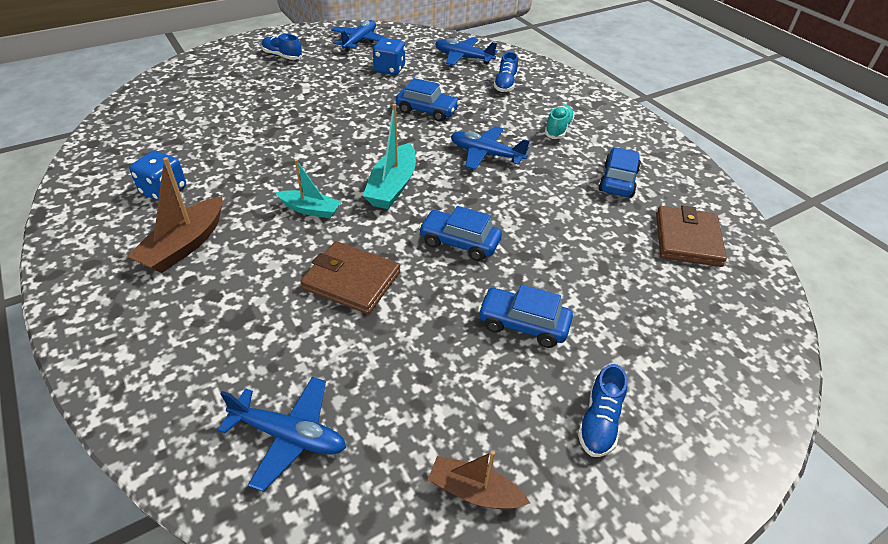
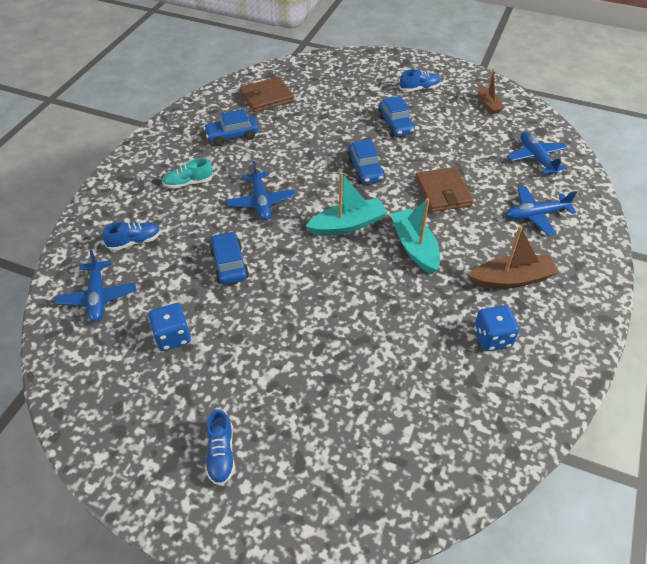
camera: 125 degrees left, 5 degrees up
turquoise boat [276,159,341,218] -> turquoise boat [391,198,440,274], size x1.55
blue plane [331,20,386,52] -> blue plane moved to [506,186,577,236]

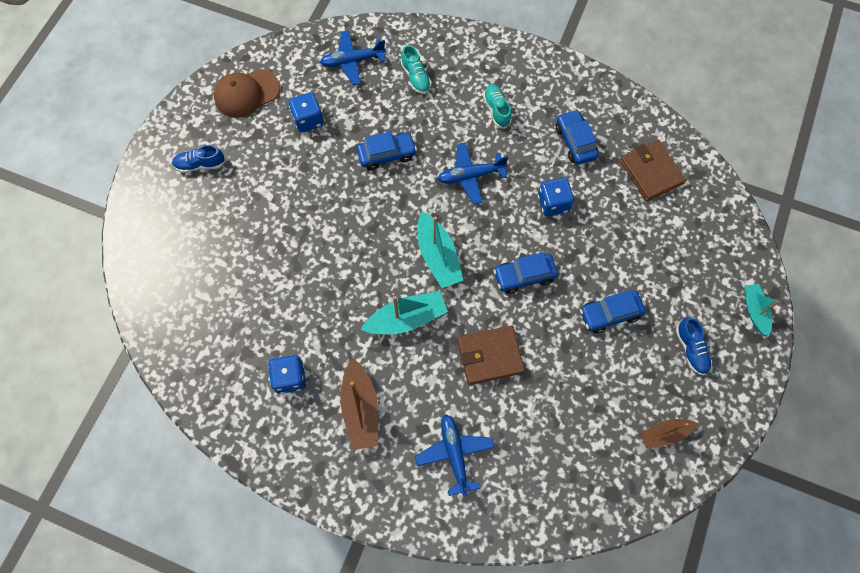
camera: 90 degrees right, 20 degrees up
blue shoe [103,222,161,251] -> turquoise shoe [401,45,431,94]
blue plane [507,132,568,175] -> none
none -> brown cap [214,69,280,118]
none -> blue dice [538,178,574,217]
none -> turquoise boat [744,284,779,337]

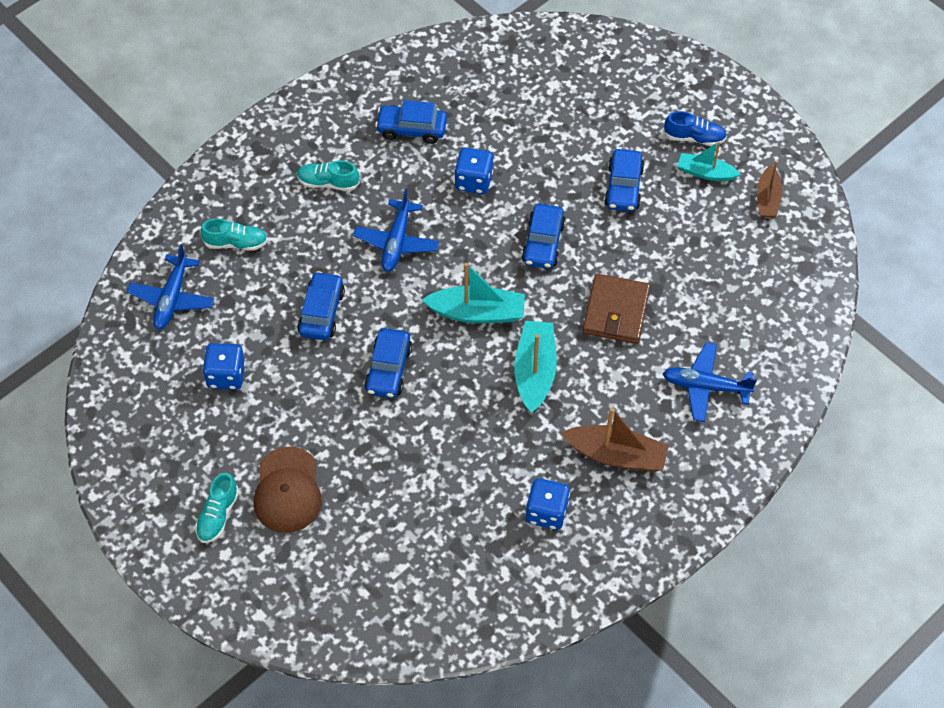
camera: 65 degrees left, 10 degrees down
blue shoe [172,145,226,173] -> turquoise shoe [195,473,239,543]
brown cap [214,69,280,118] -> brown cap moved to [254,446,322,533]
brown wallet [619,140,686,201] -> none
turquoise boat [744,284,779,337] -> turquoise boat moved to [678,141,741,181]
none -> blue car [364,328,412,398]

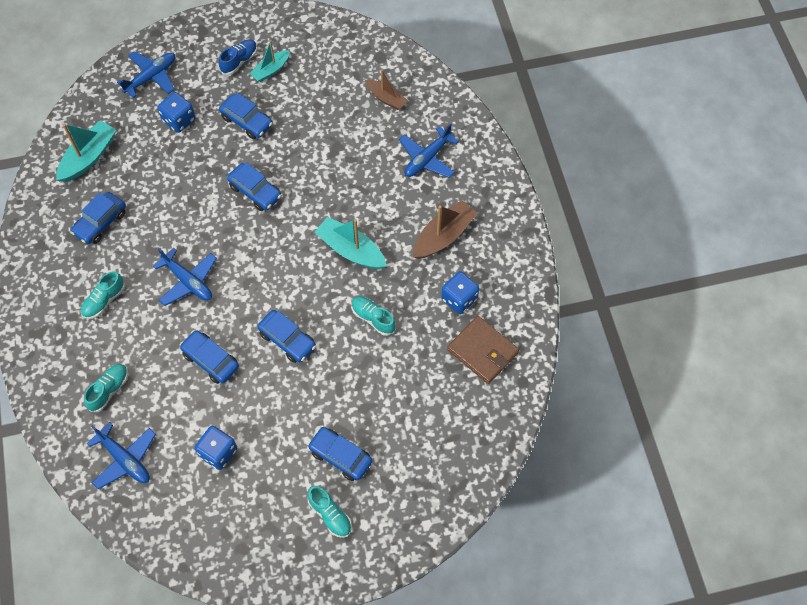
camera: 60 degrees left, 5 degrees up
brown cap [254,446,322,533] -> blue car [308,427,372,481]
turquoise boat [422,263,525,323] -> turquoise boat moved to [56,120,116,182]
blue dice [454,147,493,194] -> blue dice moved to [158,92,195,133]
brown wallet [583,274,651,344] -> brown wallet moved to [447,316,519,384]
brown boat [757,160,782,218] -> brown boat moved to [366,70,408,110]
none -> blue plane [117,51,175,98]
none -> turquoise shoe [351,296,396,336]

